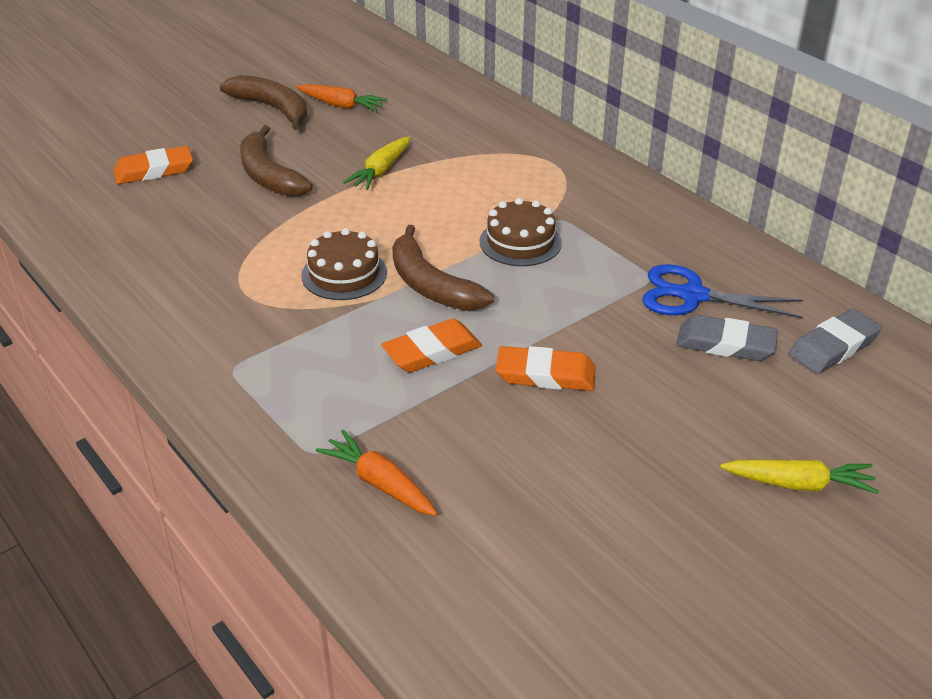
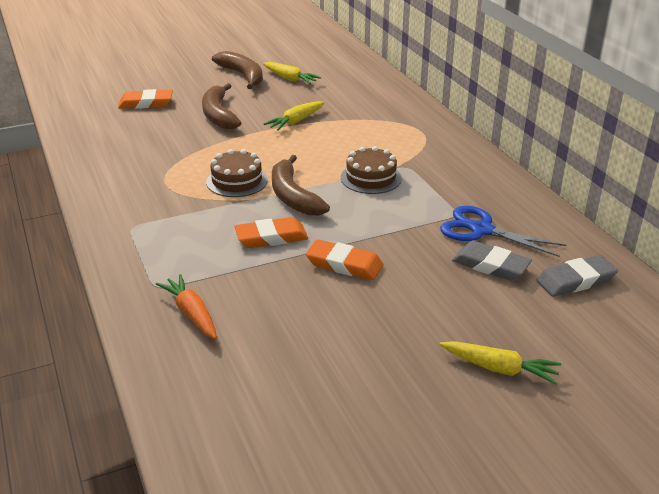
camera: 15 degrees right, 5 degrees down
orange carrot [296,84,388,111] -> yellow carrot [263,62,321,84]

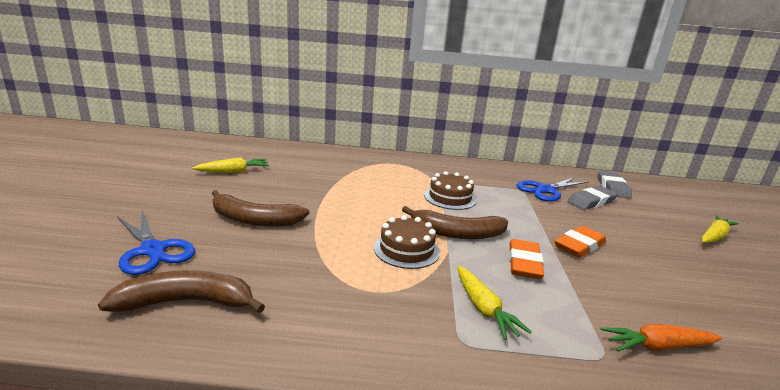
camera: 65 degrees left, 10 degrees down
orange eraser [118,89,173,109] -> blue scissors [117,211,195,275]
brown banana [212,51,263,89] -> brown banana moved to [98,270,265,313]
yellow carrot [264,101,325,131] -> yellow carrot moved to [457,266,532,340]

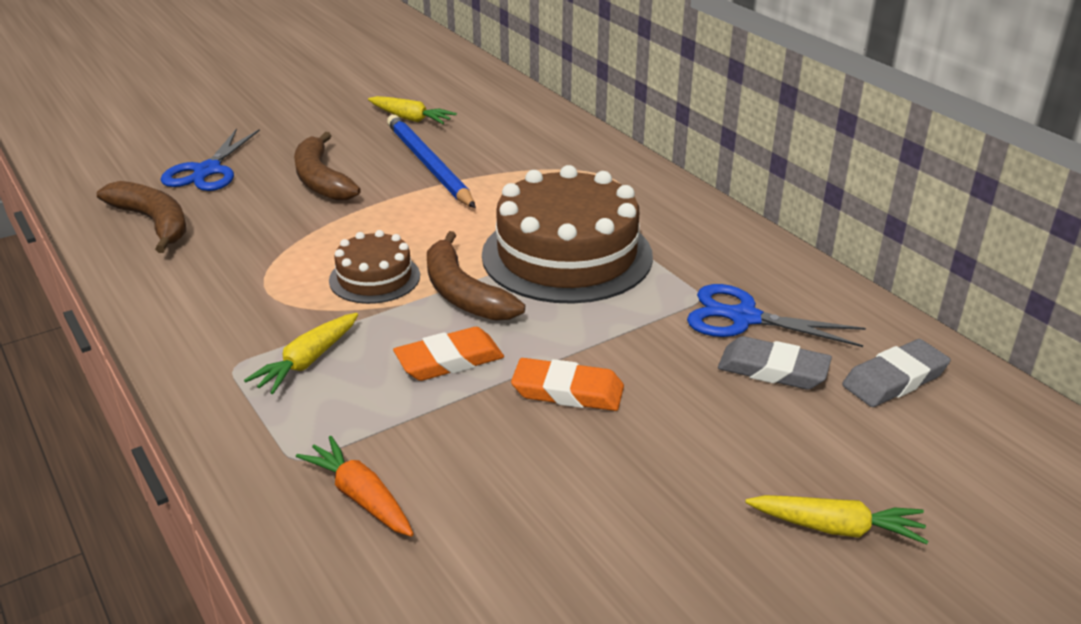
camera: 55 degrees right, 10 degrees up
brown cake [424,171,477,210] -> brown cake [482,165,653,304], size x1.95
none -> blue pencil [387,115,476,208]

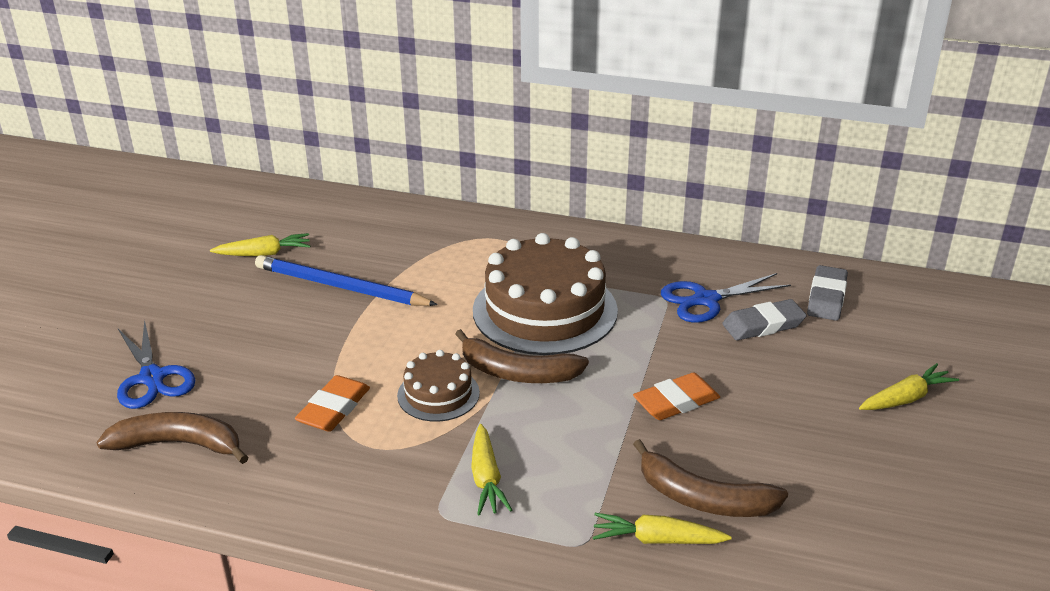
camera: 40 degrees left, 0 degrees up
brown banana [294,132,361,201] -> brown banana moved to [633,439,788,517]
orange carrot [296,436,414,537] -> yellow carrot [593,513,732,544]
orange eraser [393,327,504,381] -> orange eraser moved to [295,375,370,432]

